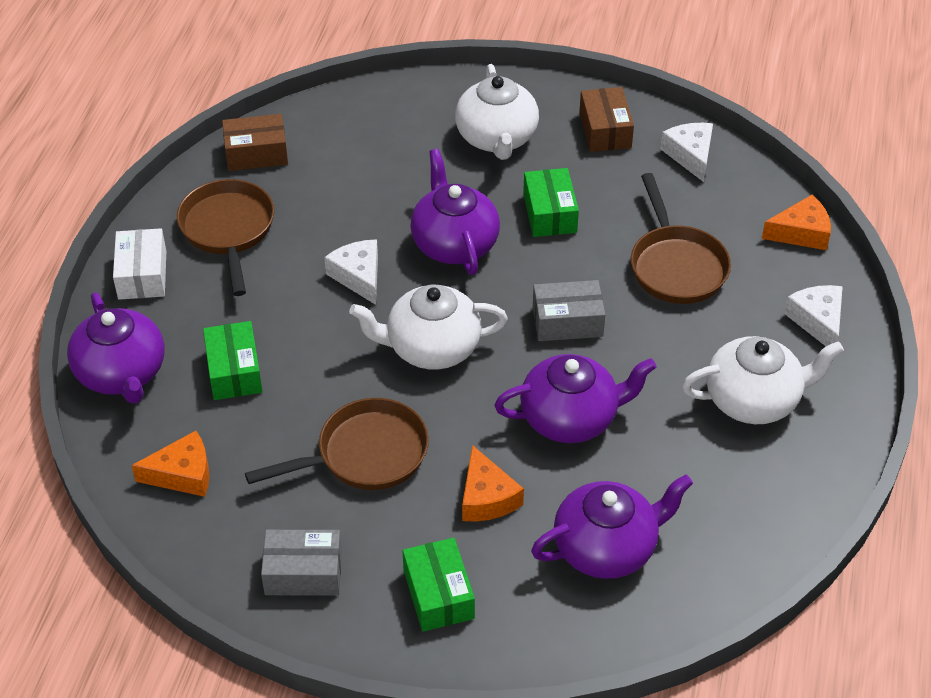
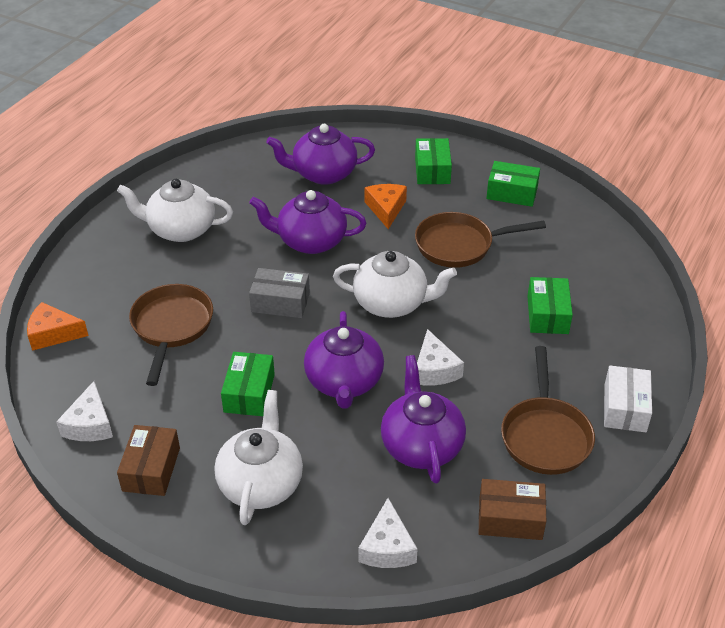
camera: 165 degrees left, 5 degrees down
purple teapot [67,292,165,404] -> purple teapot moved to [381,355,466,484]
orange cheese [131,431,210,497] -> none
grey box [261,530,342,596] -> green box [486,161,540,207]
white cheese [784,285,843,346] -> white cheese moved to [358,498,418,568]

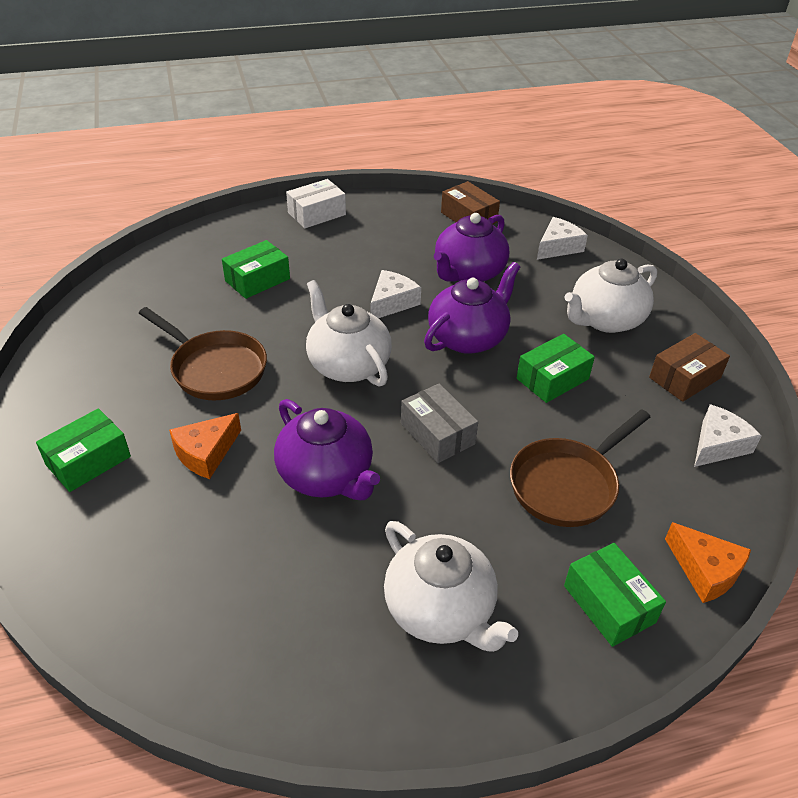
camera: 135 degrees left, 0 degrees up
purple teapot [266,124,375,185] -> none
green box [486,161,540,207] -> green box moved to [564,543,666,647]
brown pan [501,346,595,475] -> none

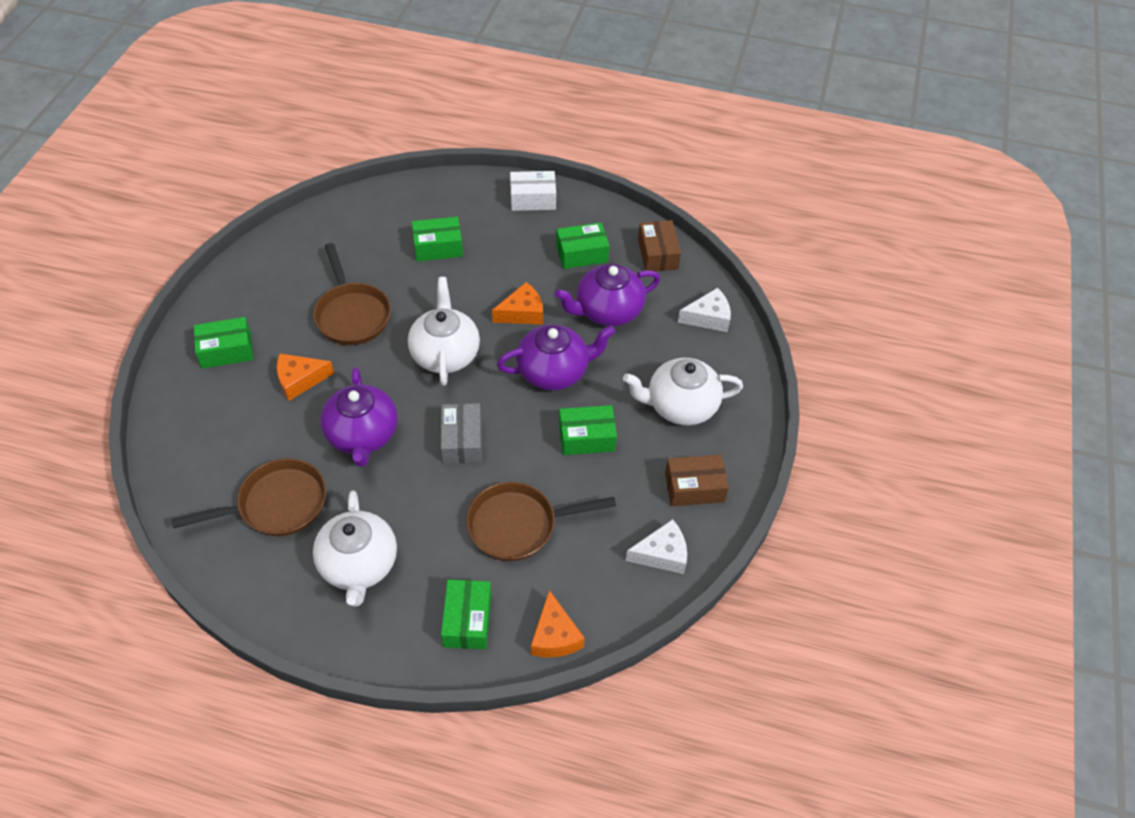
camera: 30 degrees right, 10 degrees up
white cheese [370,270,421,318] -> orange cheese [492,282,543,325]
none -> brown pan [171,458,326,536]
none -> green box [556,222,610,269]

